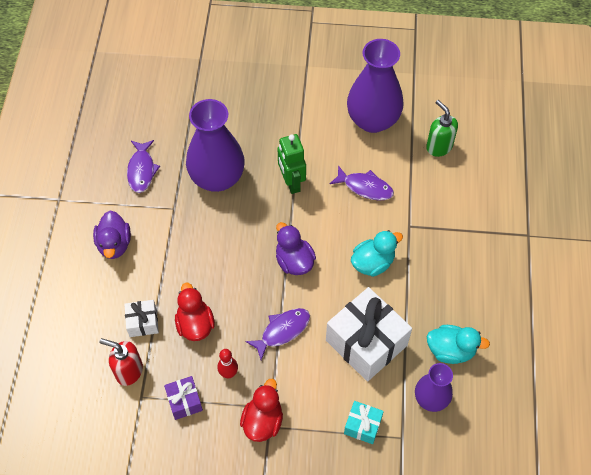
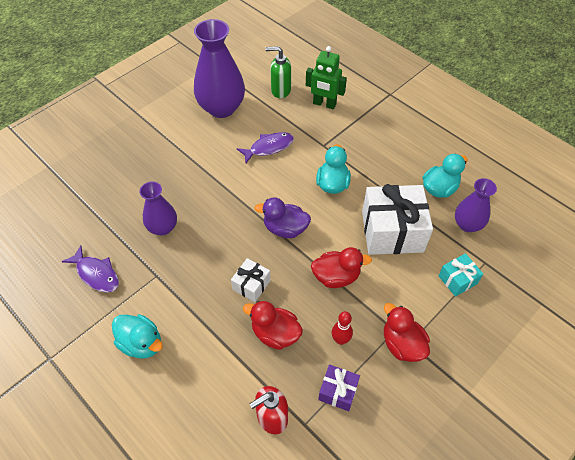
camera: 50 degrees left, 5 degrees down
purple duck [93,210,131,259] -> turquoise duck [112,314,163,358]
white gift [124,300,159,337] -> white gift moved to [231,258,271,302]
purple vase [186,99,245,192] -> purple vase [139,182,177,235], size x0.57
purple fish [245,308,310,360] -> red duck [311,247,372,288]
green robot [277,134,306,194] -> green robot moved to [306,46,347,109]

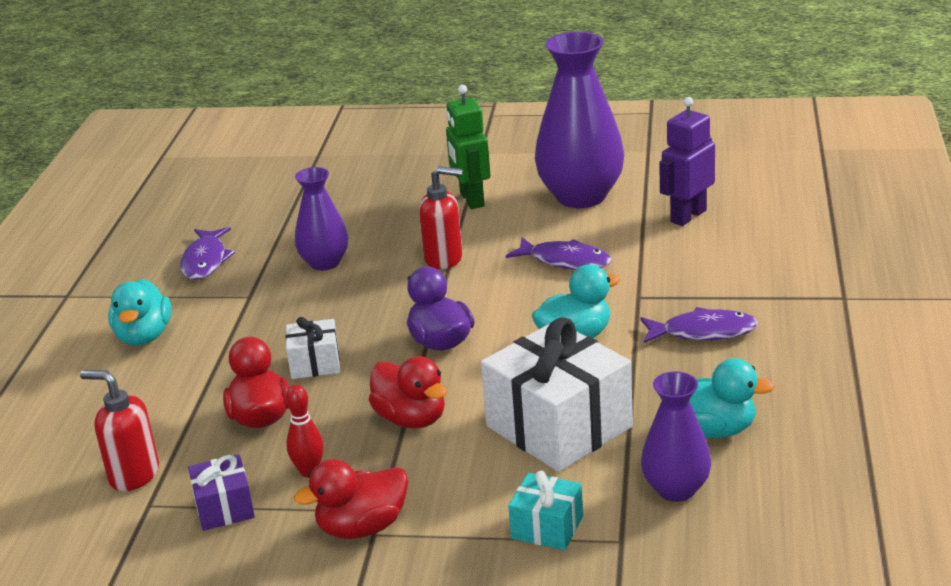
camera: 55 degrees right, 25 degrees down
green soap dispenser [266,46,291,98] -> purple robot [659,97,715,226]
green robot [306,46,347,109] -> green robot moved to [446,85,490,209]
red duck [384,303,430,362] -> red duck turned 135 degrees counterclockwise [294,459,408,539]
none -> red soap dispenser [419,166,463,269]
none -> purple fish [640,307,758,343]

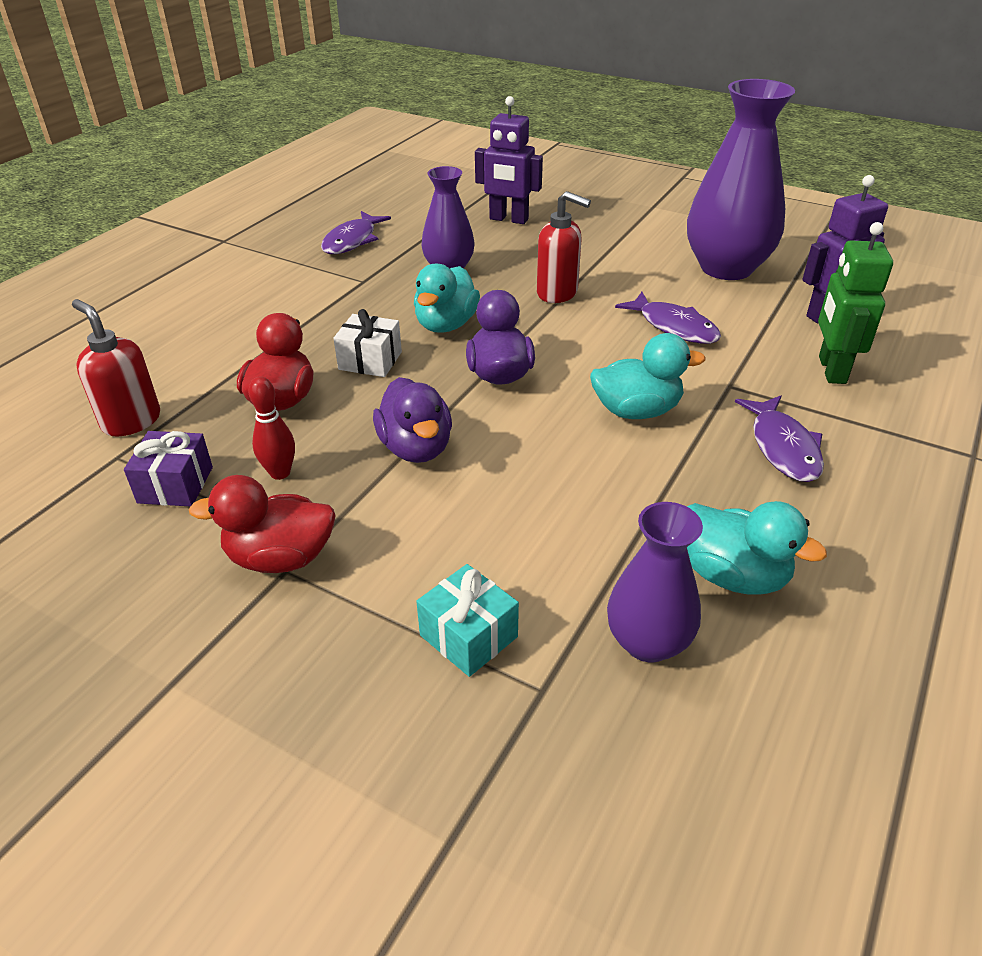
camera: 20 degrees right, 10 degrees up
turquoise duck [108,279,171,345] -> turquoise duck moved to [414,264,480,333]
red duck [369,356,447,428] -> purple duck [373,377,452,463]
green robot [446,85,490,209] -> green robot moved to [818,222,893,384]
white gift [481,317,633,472] -> none
purple fish [640,307,758,343] -> purple fish turned 60 degrees clockwise [735,396,824,482]
none -> purple robot [475,96,543,224]

